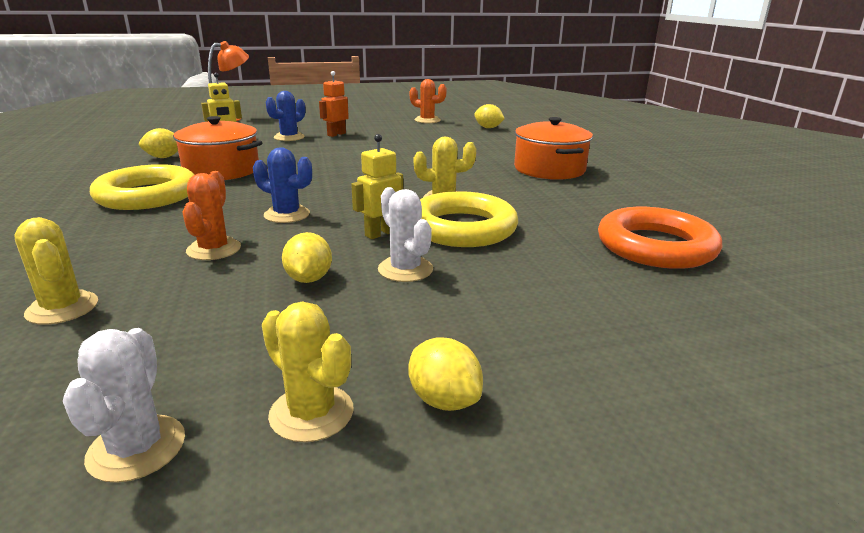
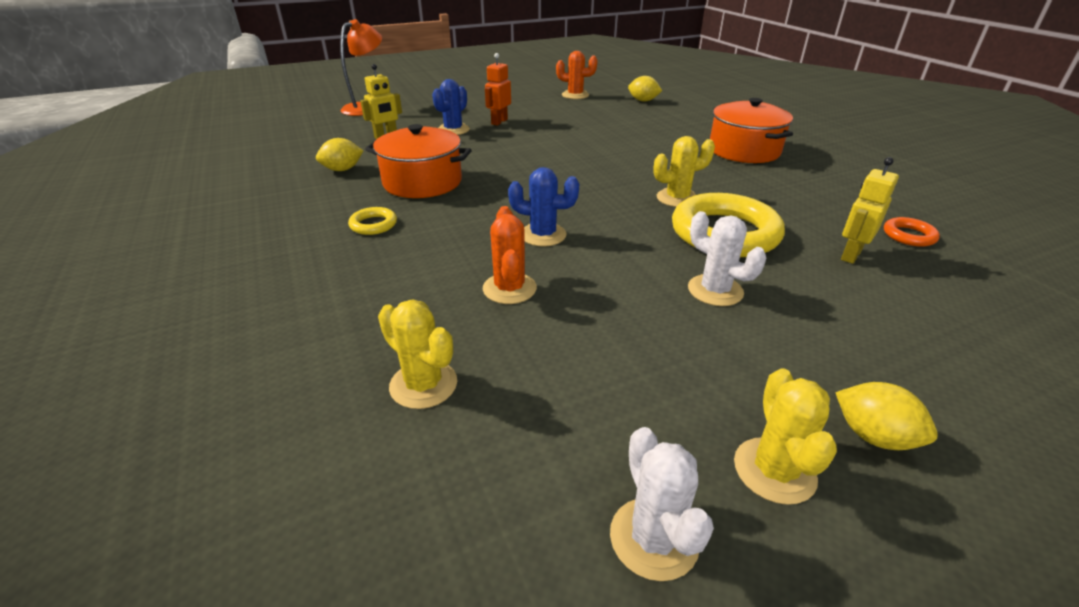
camera: 10 degrees left, 10 degrees up
yellow ring [90,164,194,210] -> yellow ring [348,207,397,235], size x0.45
yellow cactus [262,301,354,442] -> yellow cactus turned 60 degrees clockwise [734,369,837,505]
yellow lemon [282,232,332,283] -> none
yellow robot [351,134,403,239] -> yellow robot moved to [841,157,899,264]
orange ring [598,207,722,269] -> orange ring [884,217,940,247], size x0.45

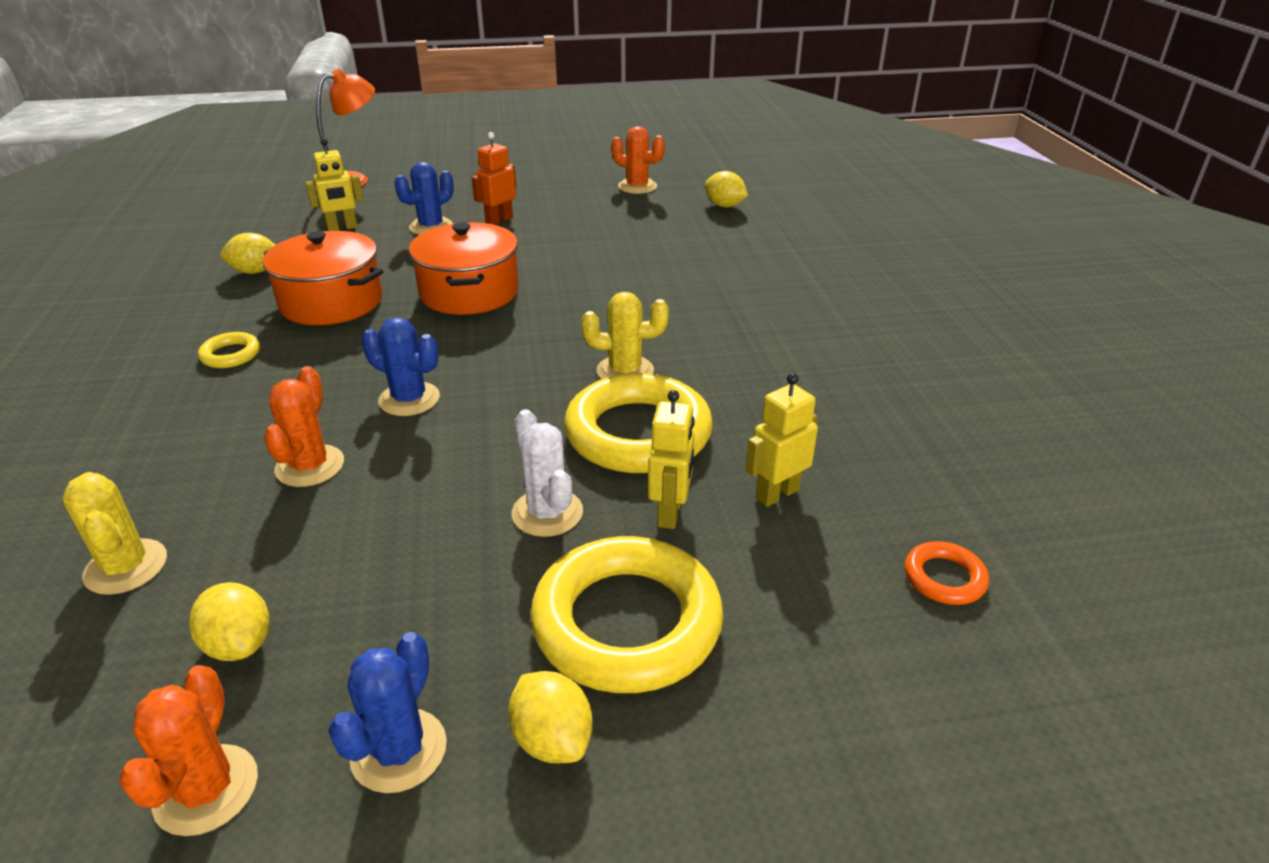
camera: 15 degrees right, 0 degrees up
white cactus [610,427,714,581] -> orange cactus [119,665,258,836]
orange pot [710,98,793,163] -> orange pot moved to [409,222,519,315]
yellow cactus [734,369,837,505] -> blue cactus [328,632,447,793]
orange ring [884,217,940,247] -> orange ring moved to [905,541,989,605]
none -> yellow lemon [189,582,269,661]
none -> yellow ring [530,536,723,693]
none -> yellow robot [648,390,695,529]

